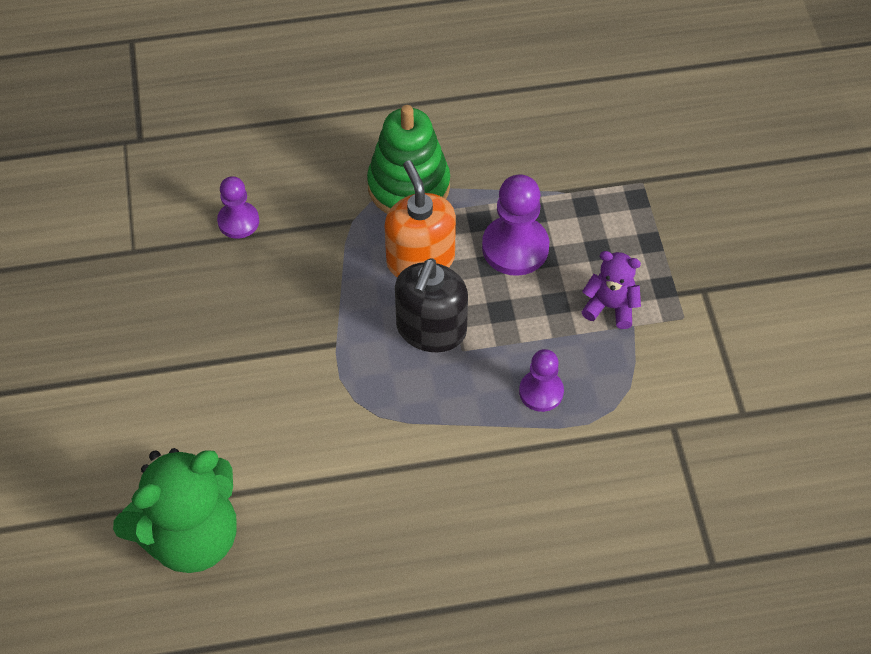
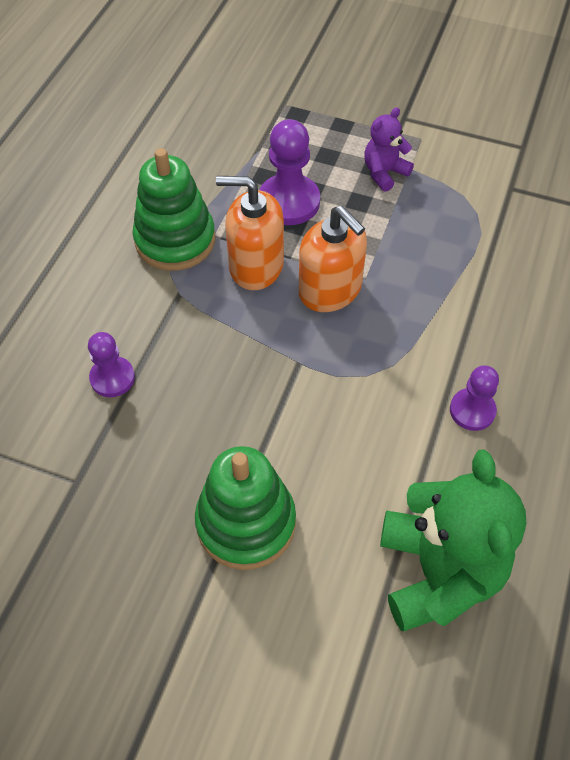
camera: 60 degrees left, 0 degrees up
black soap dispenser [395,258,468,352] -> orange soap dispenser [299,206,367,312]
purple pawn [519,349,564,412] -> purple pawn moved to [450,365,499,431]
none -> green stacking toy [195,446,296,570]

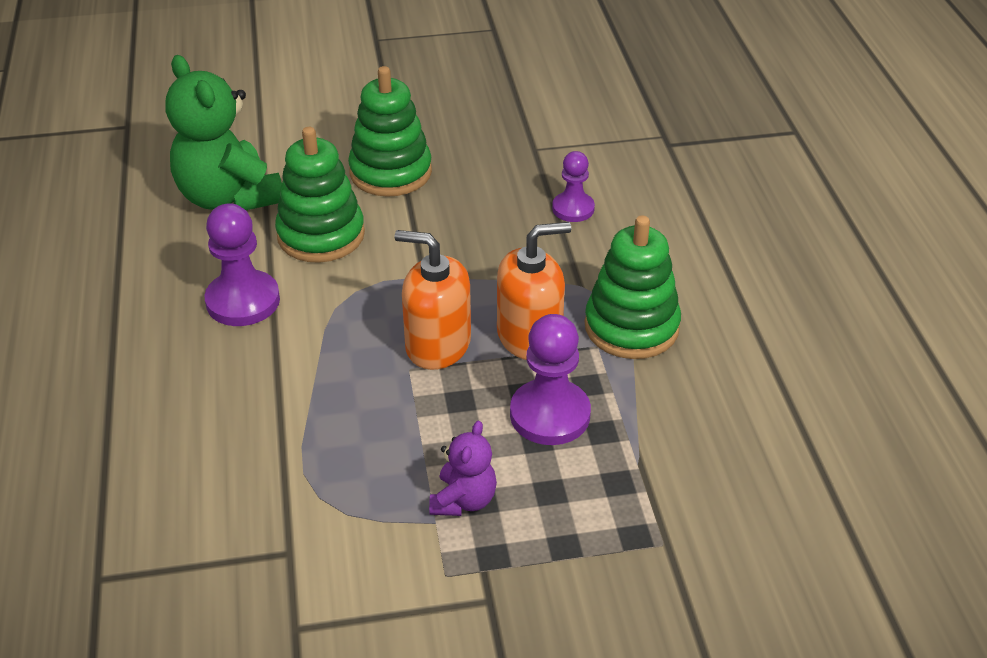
camera: 150 degrees right, 15 degrees down
purple pawn [450,365,499,431] -> purple pawn [204,203,280,326], size x1.60
none -> green stacking toy [275,127,365,263]

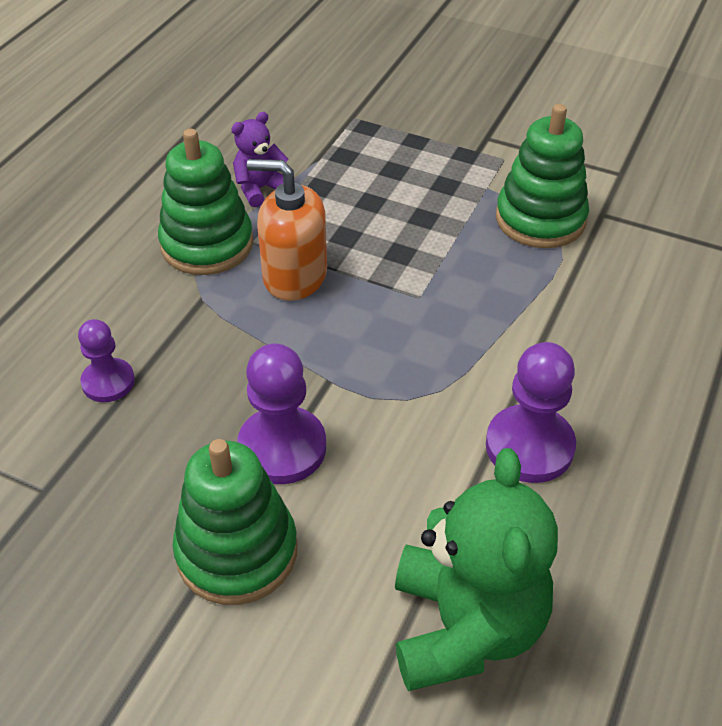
camera: 145 degrees left, 5 degrees up
green stacking toy [275,127,365,263] -> green stacking toy moved to [496,104,589,248]
orange soap dispenser [395,230,471,370] -> none
purple teddy bear [429,421,497,516] -> purple teddy bear moved to [231,112,289,207]
purple pawn [510,314,591,445] -> purple pawn moved to [237,344,326,484]

